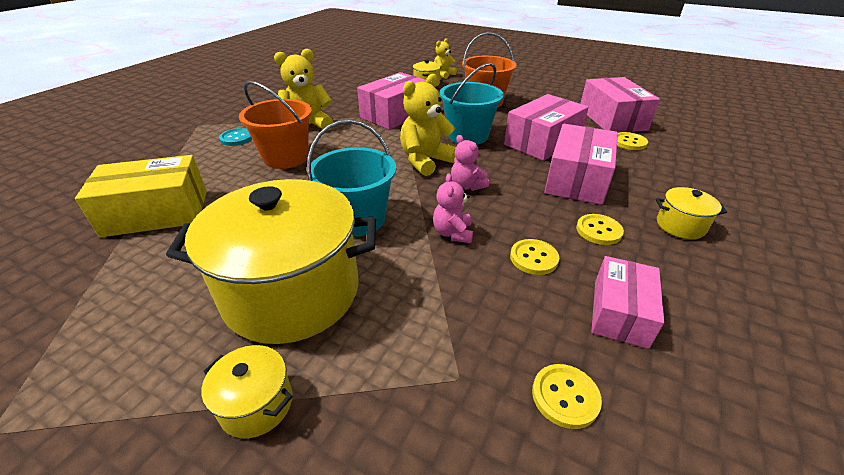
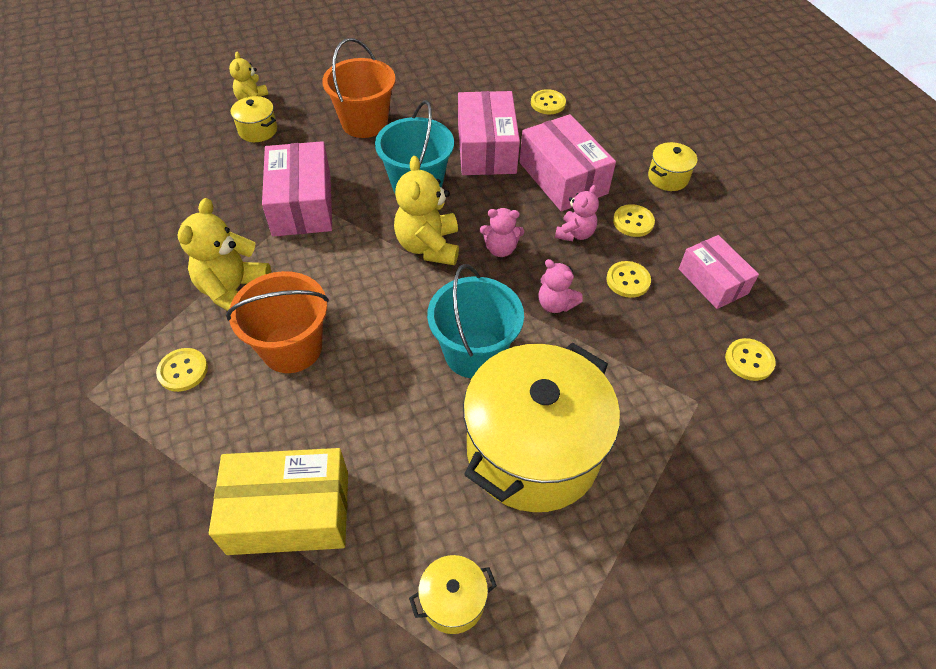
camera: 50 degrees left, 15 degrees up
yellow box [75,155,207,237] -> yellow box turned 60 degrees clockwise [209,448,348,555]
yellow pot [201,345,293,438] -> yellow pot moved to [409,555,497,634]
turquoise button [219,128,252,146] -> yellow button [156,348,208,392]
pink box [580,77,660,133] -> none
none -> pink teddy bear [555,185,599,241]

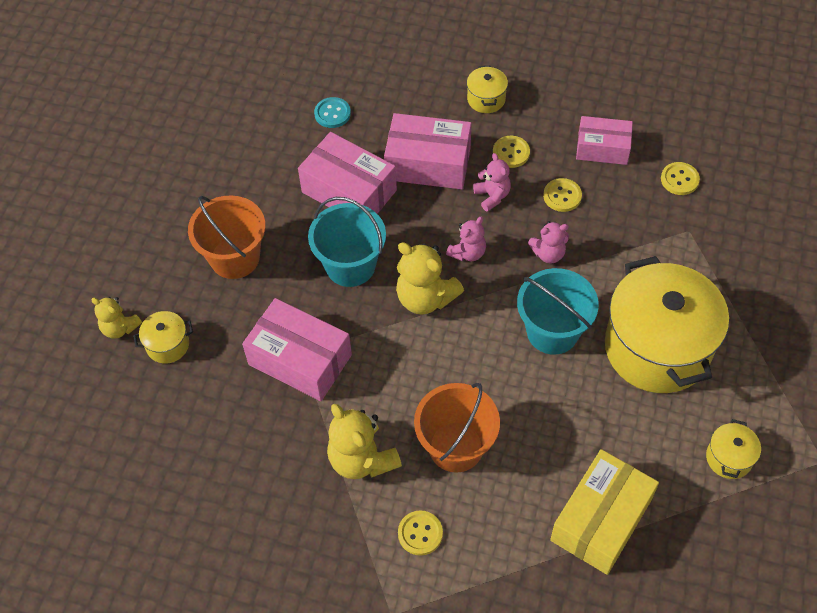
camera: 50 degrees left, 5 degrees up
yellow button [531,89,566,114] -> turquoise button [314,97,351,128]

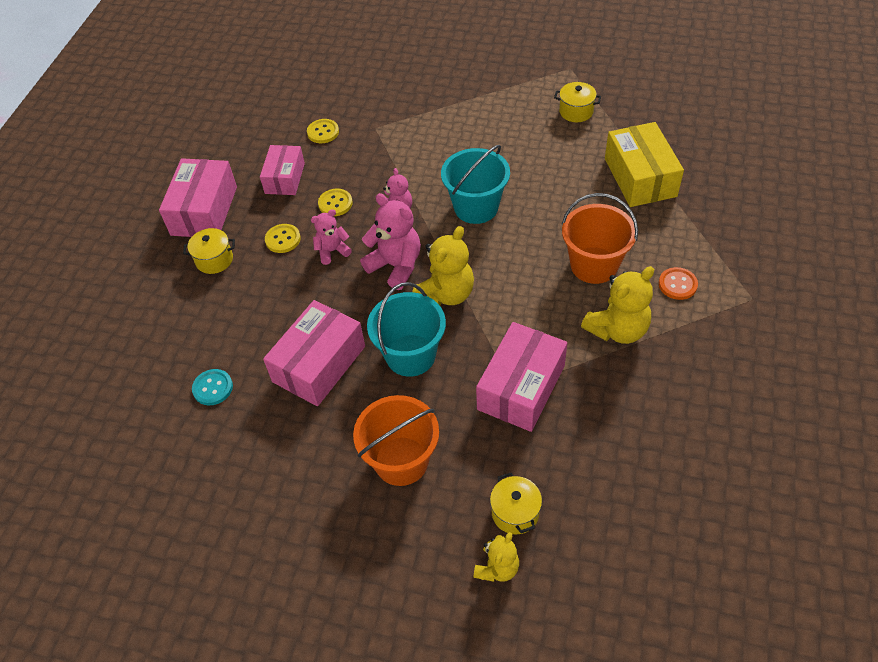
camera: 90 degrees left, 5 degrees down
pink box [384,113,472,189] -> pink box moved to [159,158,237,237]
yellow button [398,511,443,556] -> orange button [659,267,698,300]
pink teddy bear [446,217,486,261] -> pink teddy bear [360,193,421,290], size x1.66
yellow box [550,449,659,575] -> yellow box turned 45 degrees clockwise [605,122,684,207]
yellow pot [605,256,729,393] -> none

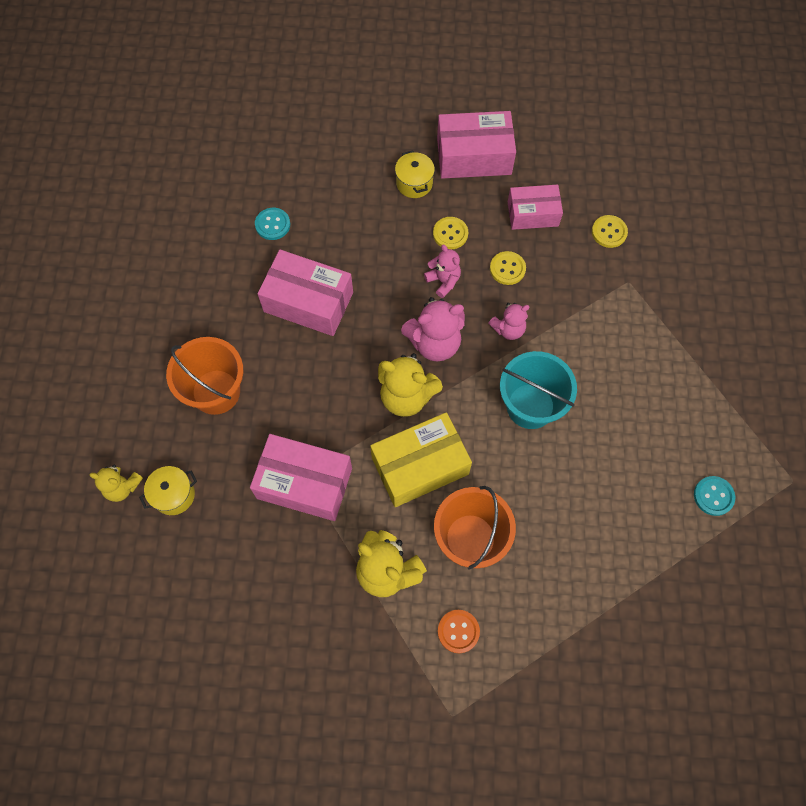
camera: 75 degrees right, 15 degrees up
pink teddy bear [360,193,421,290] -> pink teddy bear turned 45 degrees clockwise [401,297,465,362]
turquoise bucket [367,282,446,377] -> none
yellow pot [554,82,601,122] -> turquoise button [694,476,735,516]
yellow box [605,122,684,207] -> yellow box moved to [370,412,472,507]

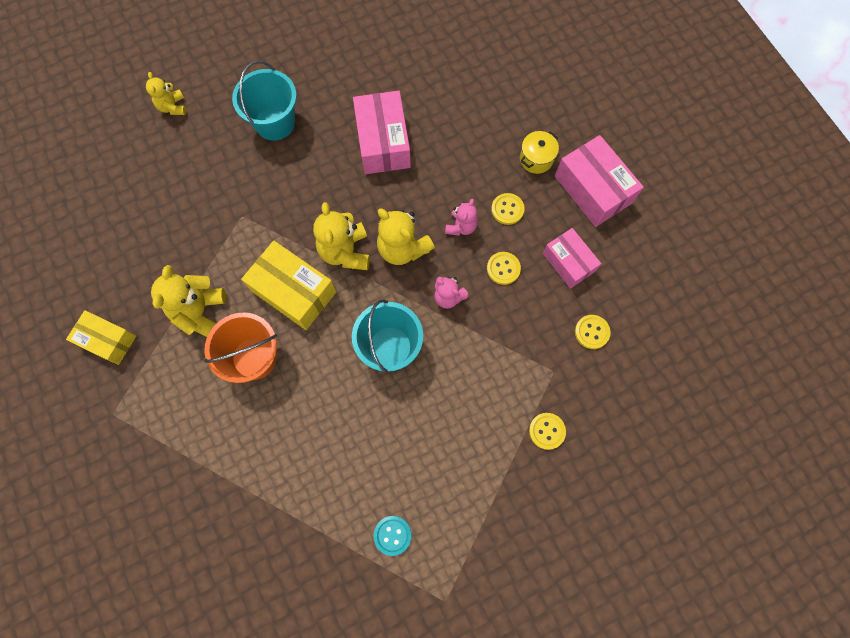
camera: 60 degrees right, 5 degrees up
yellow pot [139,466,197,515] -> none
orange bucket [166,337,243,415] -> turquoise bucket [232,60,297,141]
pink box [250,434,352,521] -> none
turquoise button [255,208,290,240] -> none
pink teddy bear [401,297,465,362] -> yellow teddy bear [377,208,435,265]
orange button [438,610,480,653] -> none
none -> yellow box [66,310,136,365]
none -> yellow button [529,413,566,450]

